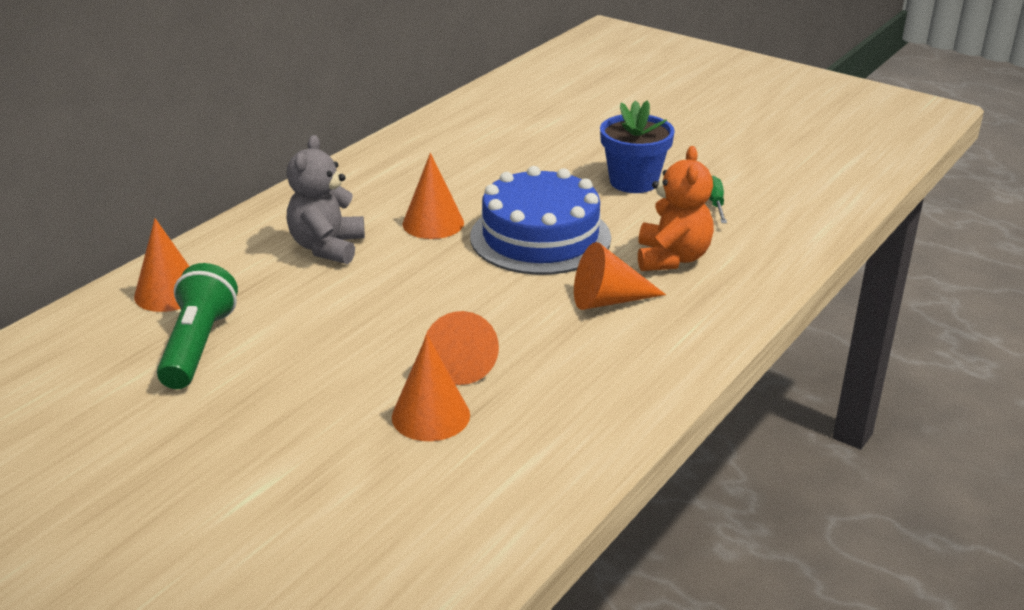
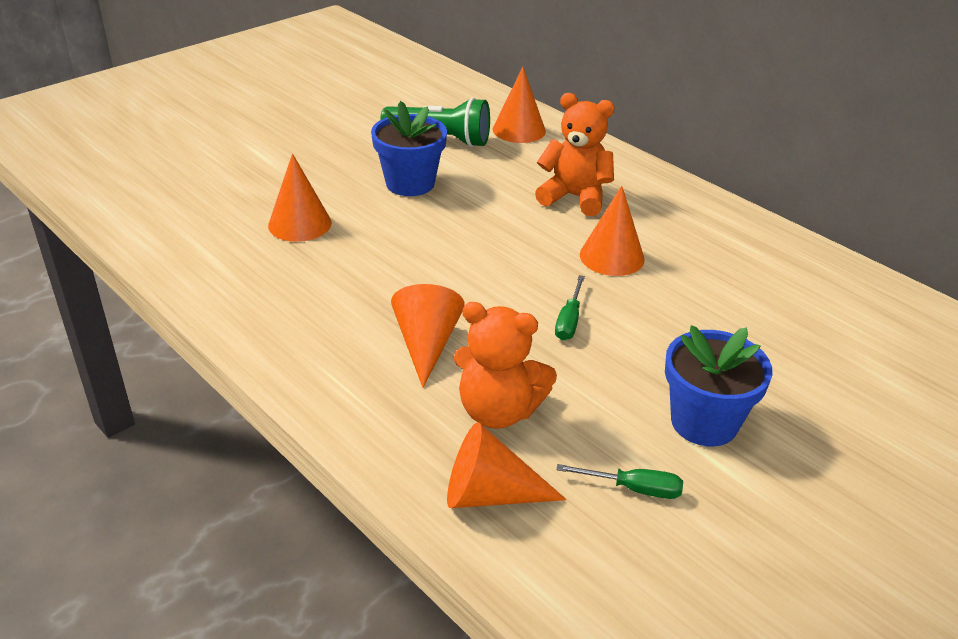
camera: 100 degrees right, 5 degrees up
grey teddy bear [287,135,365,264] -> orange teddy bear [535,93,615,216]
orange cone [424,311,499,385] -> orange cone moved to [447,422,566,508]
blue cake [470,166,611,275] -> green screwdriver [555,275,585,341]
none -> blue flower pot [371,101,447,196]

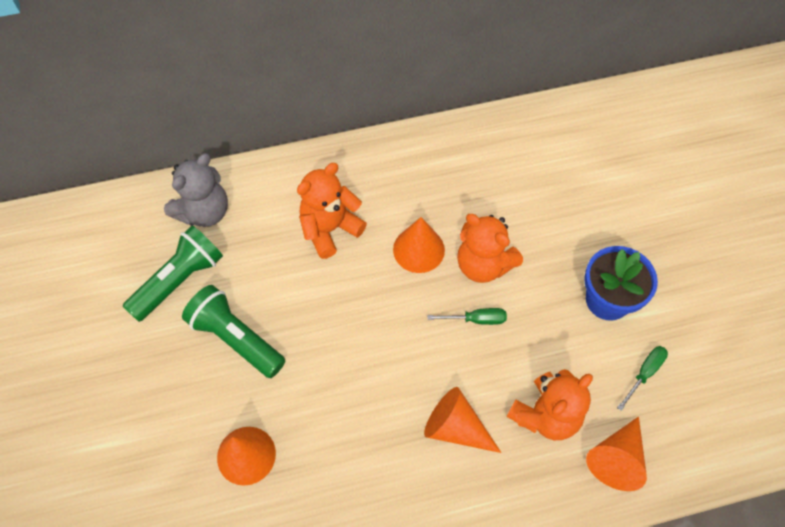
camera: 60 degrees left, 25 degrees up
blue flower pot [371,101,447,196] -> green flashlight [182,285,286,378]
orange cone [493,67,546,143] -> grey teddy bear [164,153,228,227]
green screwdriver [555,275,585,341] -> green screwdriver turned 45 degrees counterclockwise [427,308,507,325]
none -> orange teddy bear [457,214,523,283]

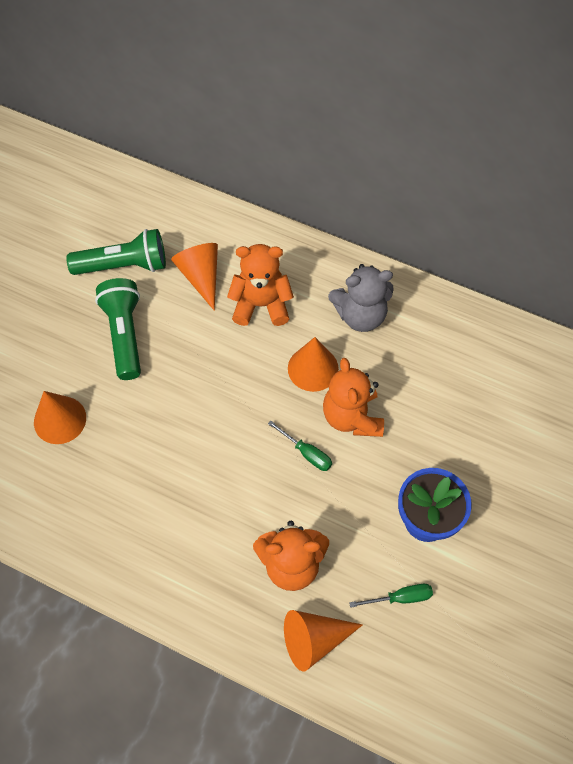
camera: 40 degrees right, 0 degrees up
grey teddy bear [164,153,228,227] -> grey teddy bear moved to [328,264,394,332]
orange cone [424,387,501,453] -> orange cone moved to [171,243,218,311]

